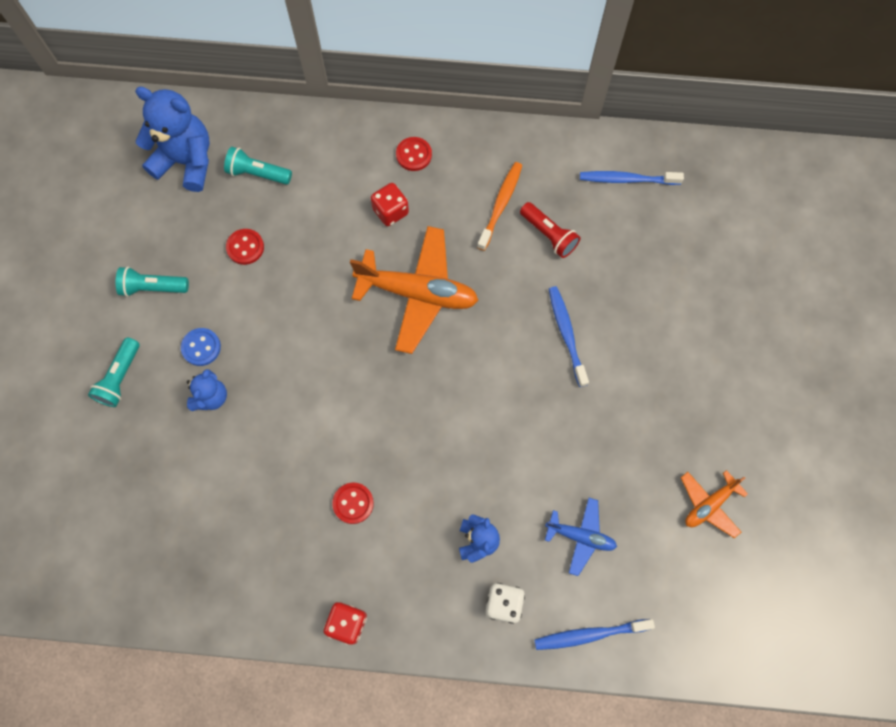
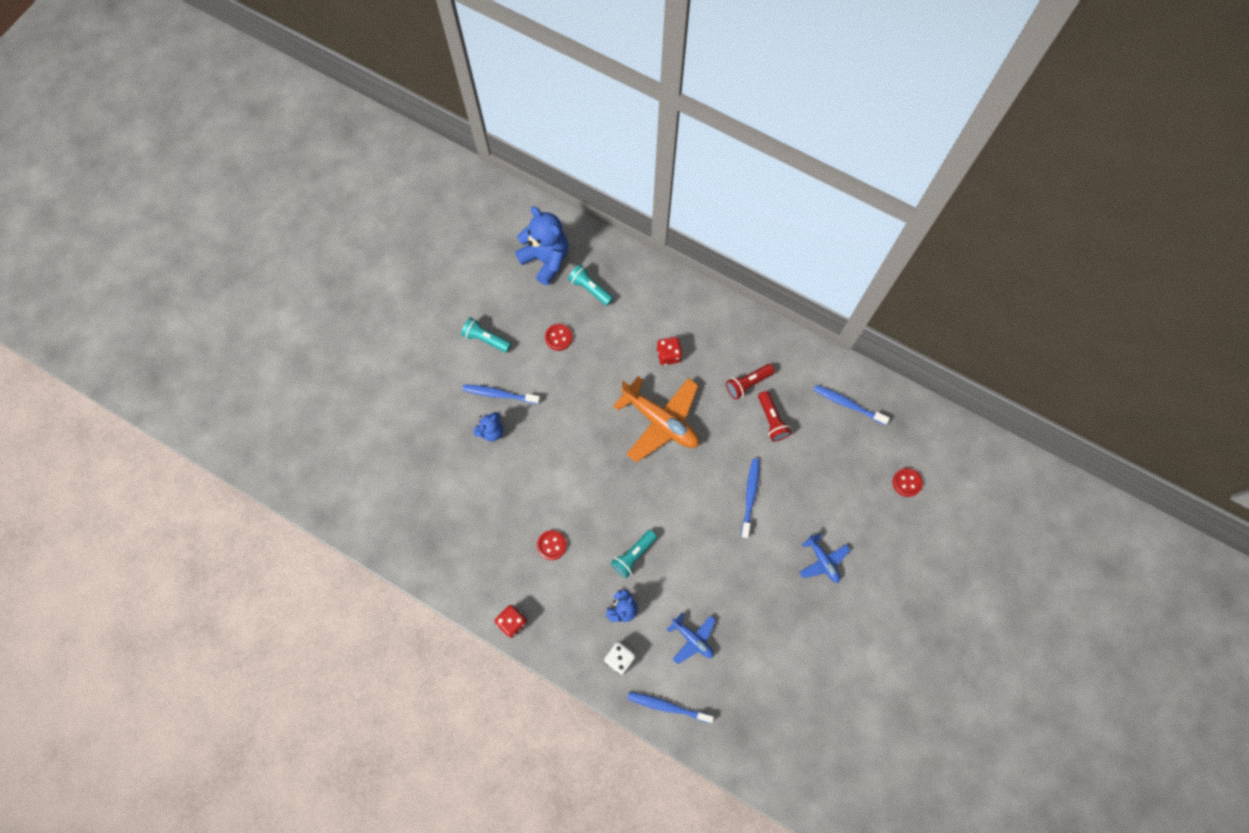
camera: 25 degrees right, 0 degrees up
turquoise flashlight [88,337,140,407] -> turquoise flashlight moved to [611,530,657,578]
blue button [181,328,221,366] -> blue toothbrush [462,384,540,404]
red button [396,137,432,171] -> red button moved to [893,468,923,497]
orange toothbrush [477,162,522,251] -> red flashlight [726,364,775,399]
orange plane [681,470,748,538] -> none
none -> blue plane [799,533,850,583]

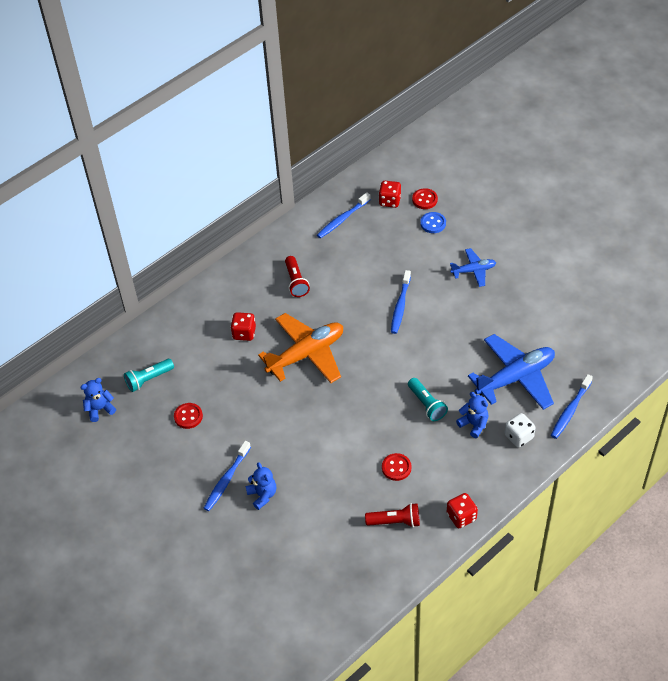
camera: 70 degrees left, 20 degrees down
turquoise flashlight [461,317,511,353] -> none
blue teddy bear [515,206,568,285] -> blue teddy bear [80,378,116,422], size x0.54
blue plane [667,613,716,664] -> blue plane [468,334,555,410], size x1.89
blue toothbrush [741,458,759,538] -> blue toothbrush turned 105 degrees counterclockwise [391,270,411,334]
red flashlight [758,391,791,442] -> red flashlight moved to [365,503,420,527]
none -> red dice [379,181,401,208]
none -> blue button [420,212,446,233]

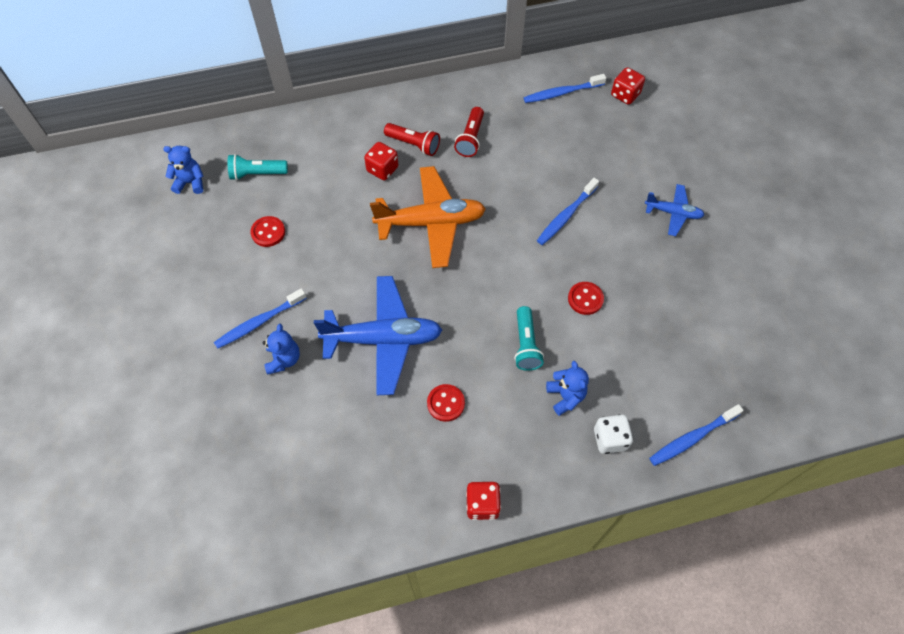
camera: 25 degrees right, 10 degrees up
red flashlight [365,503,420,527] -> red flashlight moved to [384,123,440,156]
red button [412,188,438,209] -> red button moved to [568,282,604,315]
blue button [420,212,446,233] -> none
blue plane [468,334,555,410] -> blue plane moved to [314,276,442,395]

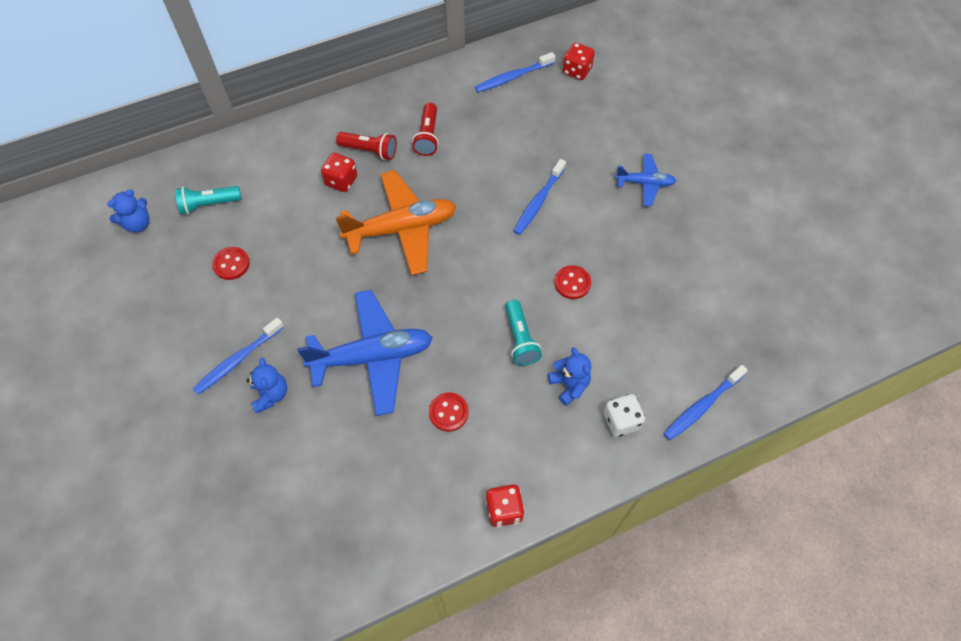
camera: 10 degrees left, 0 degrees up
blue teddy bear [163,146,203,194] -> blue teddy bear turned 150 degrees clockwise [107,189,149,232]

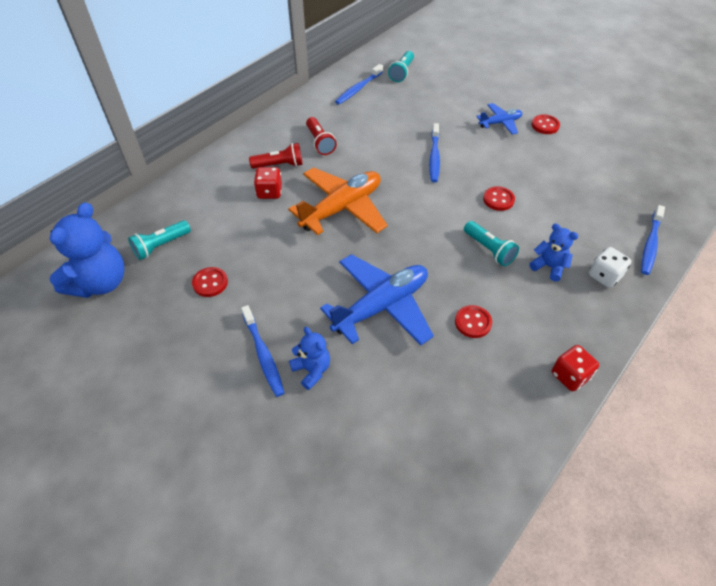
camera: 25 degrees left, 10 degrees down
blue teddy bear [107,189,149,232] -> blue teddy bear [50,202,124,298], size x1.84
blue toothbrush [193,317,284,395] -> blue toothbrush turned 45 degrees counterclockwise [241,305,284,397]
red dice [563,42,595,80] -> turquoise flashlight [388,51,414,82]
none -> red button [531,114,560,134]

